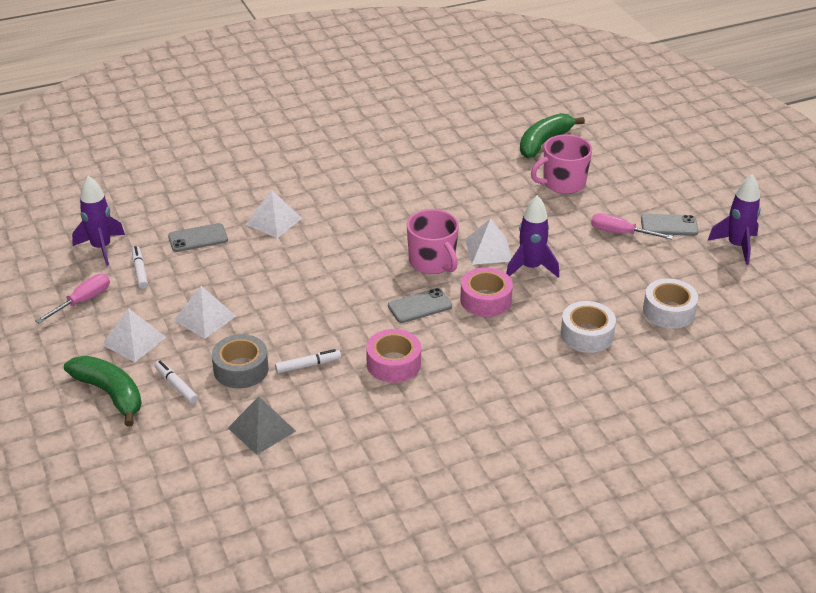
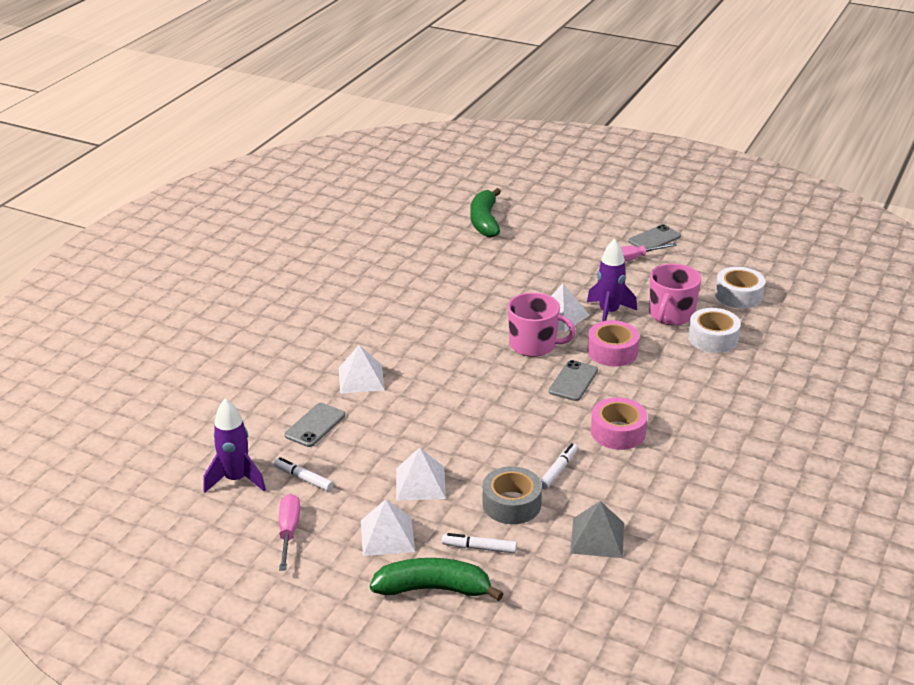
camera: 40 degrees left, 5 degrees down
pink mug [531,135,592,194] -> pink mug moved to [649,263,701,325]
purple rocket [707,174,761,265] -> none

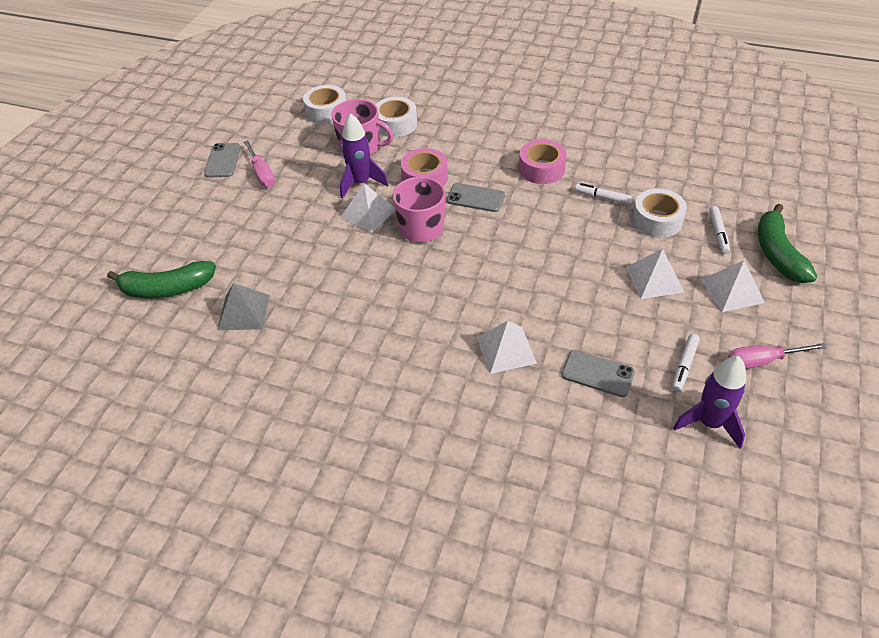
camera: 95 degrees left, 15 degrees up
grey tape [483,466,542,524] -> white tape [632,188,687,238]
grey pyramid [570,501,624,558] -> grey pyramid moved to [217,283,270,330]
grey phone [628,224,681,252] -> grey phone turned 45 degrees clockwise [204,143,241,178]

